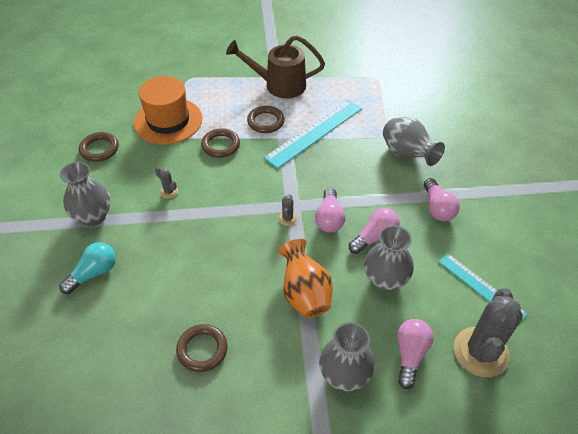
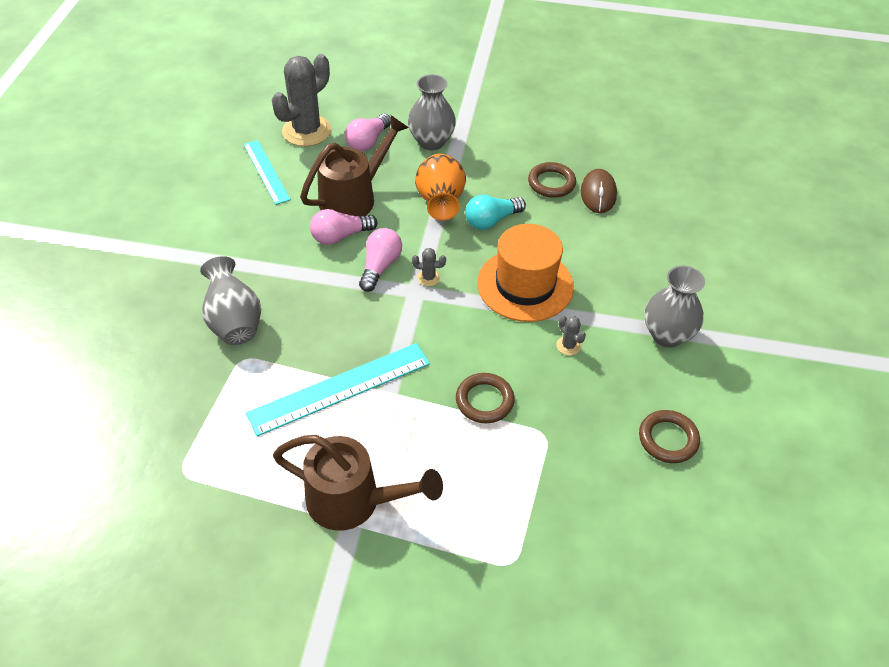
camera: 165 degrees left, 0 degrees up
turquoise light bulb [59,242,116,294] -> turquoise light bulb moved to [465,195,526,230]
orange hat [134,76,202,145] -> orange hat moved to [477,224,574,322]
brown ring [247,106,285,133] -> none
grey cactus [278,194,297,226] -> grey cactus turned 75 degrees clockwise [412,248,446,286]
grey vase [364,225,414,291] -> brown watering can [300,115,409,216]
pink light bulb [424,178,460,221] -> none
none -> brown mouse [581,169,617,213]

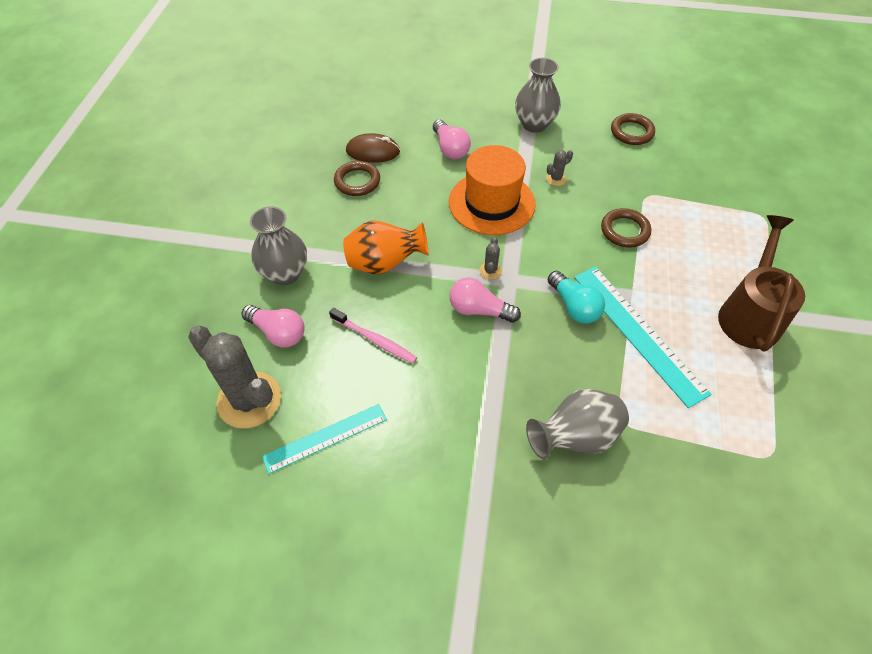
camera: 90 degrees left, 5 degrees up
brown watering can [300,115,409,216] -> pink toothbrush [329,308,417,364]
pink light bulb [310,209,377,245] -> pink light bulb moved to [433,120,471,160]
turquoise light bulb [465,195,526,230] -> turquoise light bulb moved to [548,271,605,324]

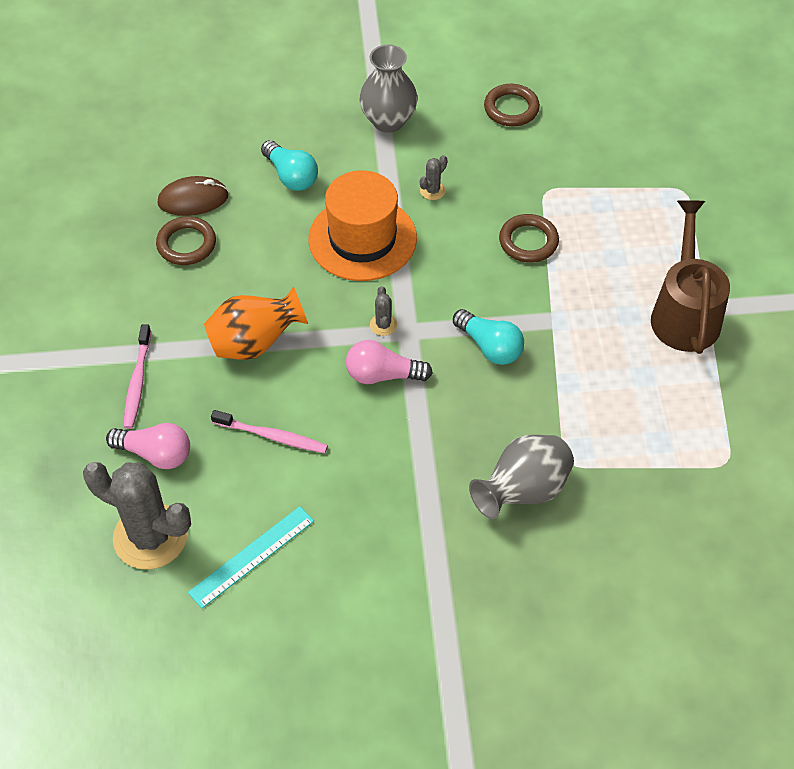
camera: 15 degrees left, 0 degrees up
grey vase [250,206,307,285] -> pink toothbrush [124,324,151,429]
pink light bulb [433,120,471,160] -> turquoise light bulb [261,140,318,191]
turquoise ruler [574,267,712,408] -> none

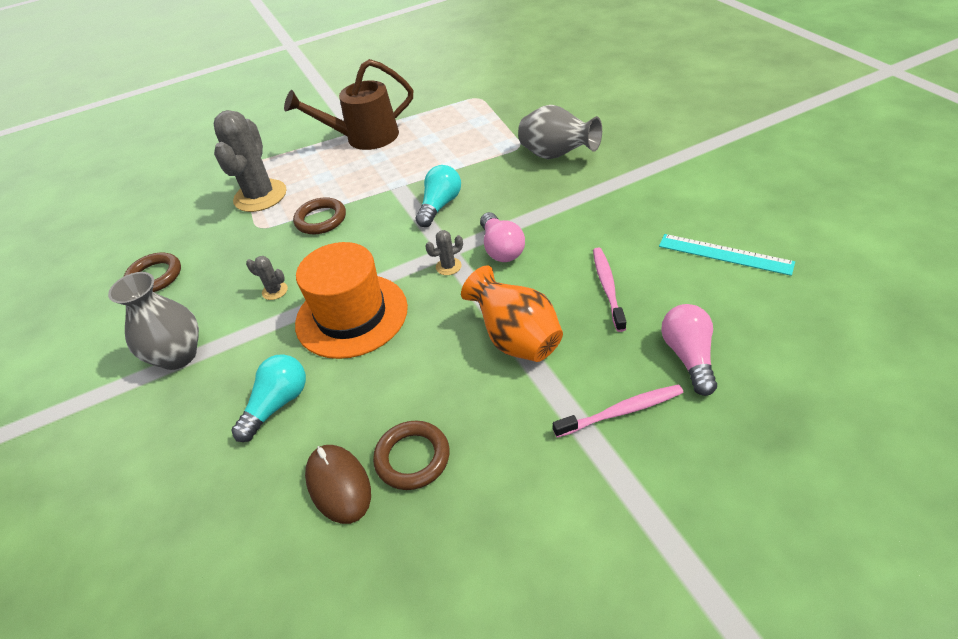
camera: 105 degrees left, 10 degrees down
grey cactus [83,462,191,569] -> grey cactus moved to [214,110,286,212]

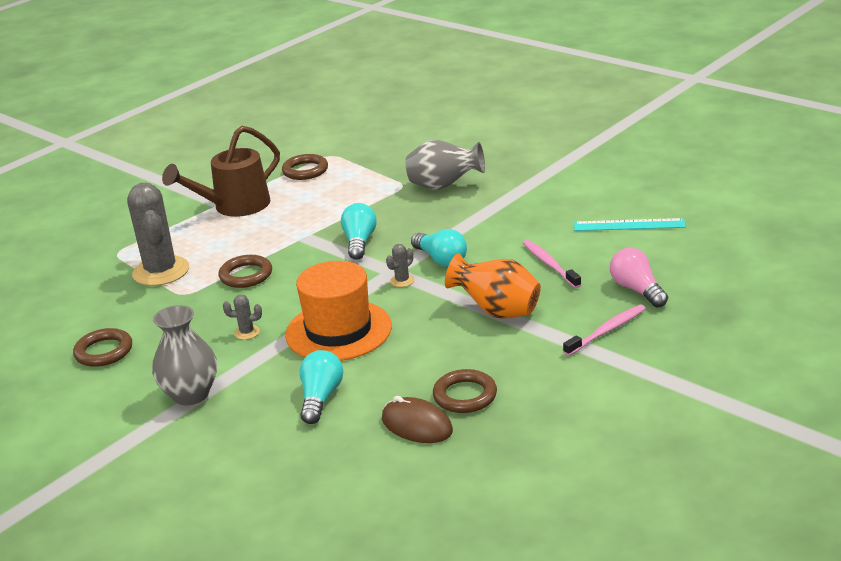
camera: 25 degrees left, 15 degrees down
pink light bulb [480,212,525,262] -> turquoise light bulb [411,229,467,267]
none -> brown ring [282,154,328,180]

